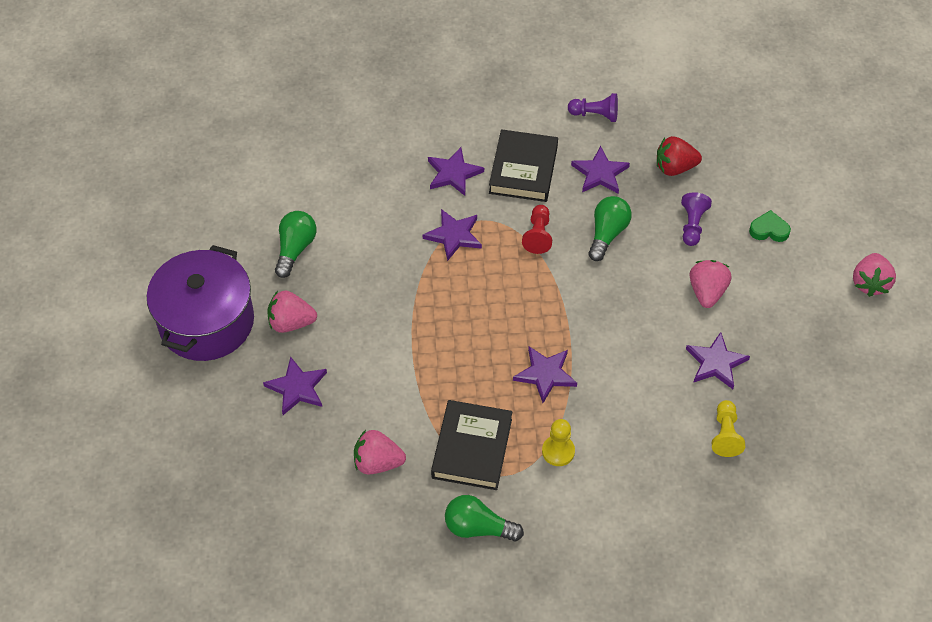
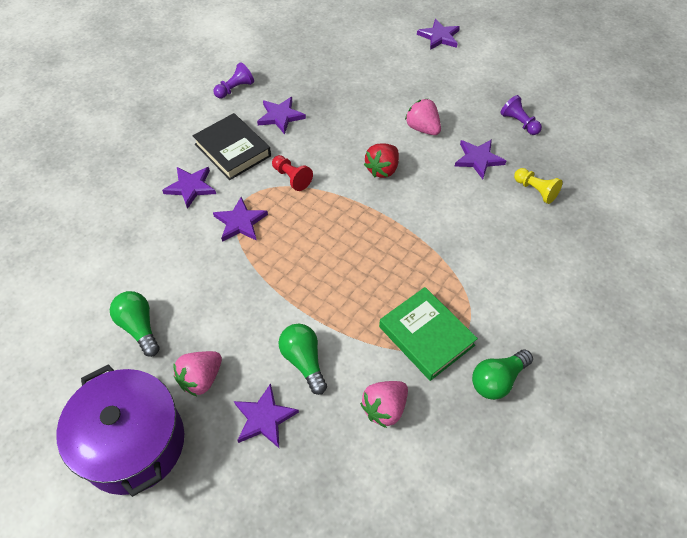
camera: 50 degrees left, 0 degrees up
black book [431,400,513,490] -> green book [379,287,478,381]
purple star [513,347,577,403] -> purple star moved to [417,19,460,50]
yellow pawn [542,419,575,466] -> none
green light bulb [588,196,632,261] -> green light bulb moved to [278,324,327,395]
red strawberry [657,136,702,176] -> red strawberry moved to [364,143,399,178]
purple pawn [681,192,712,246] -> purple pawn moved to [500,95,542,135]
green heart [749,210,791,242] -> none
pink strawberry [853,253,896,297] -> none

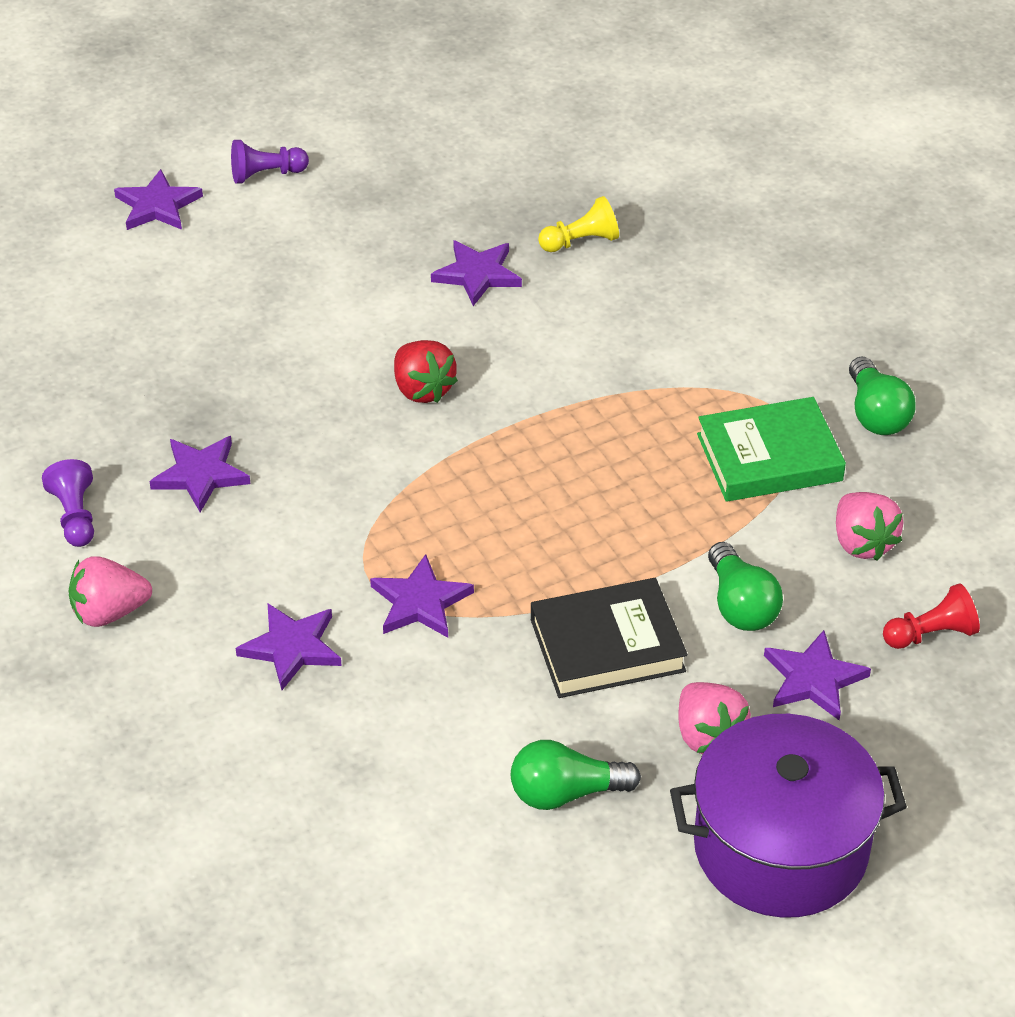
camera: 65 degrees left, 10 degrees down
black book [193,113,271,180] -> black book moved to [531,578,688,698]
red pawn [272,155,313,191] -> red pawn moved to [883,584,980,649]
green light bulb [278,324,327,395] -> green light bulb turned 105 degrees counterclockwise [708,542,783,631]
pink strawberry [405,98,441,135] -> pink strawberry moved to [69,556,152,627]
purple pawn [500,95,542,135] -> purple pawn moved to [231,140,309,184]

